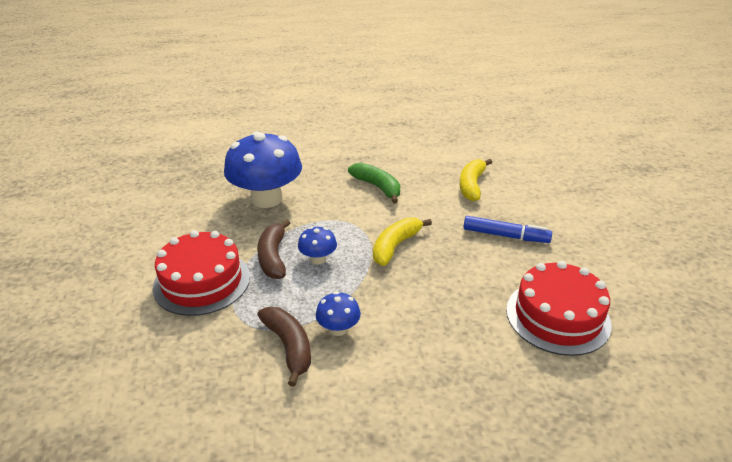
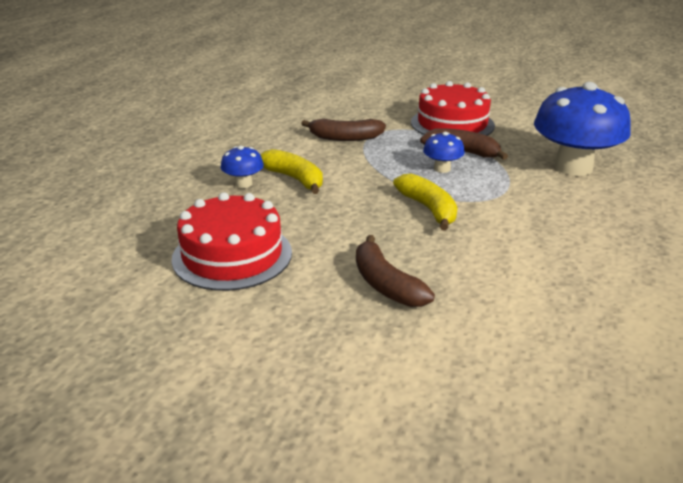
camera: 120 degrees right, 5 degrees down
blue mushroom [316,292,361,336] -> blue mushroom moved to [221,146,264,188]
green banana [348,163,400,203] -> none
yellow banana [460,159,492,201] -> yellow banana moved to [260,149,323,194]
blue marker [463,216,552,243] -> brown banana [356,235,435,307]

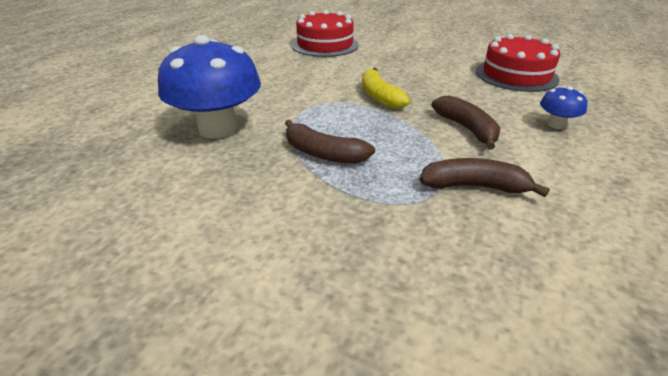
camera: 175 degrees left, 5 degrees up
yellow banana [260,149,323,194] -> none
brown banana [356,235,435,307] -> brown banana moved to [431,95,500,150]
red cake [411,81,495,136] -> red cake moved to [292,10,359,57]
blue mushroom [423,132,465,173] -> none

